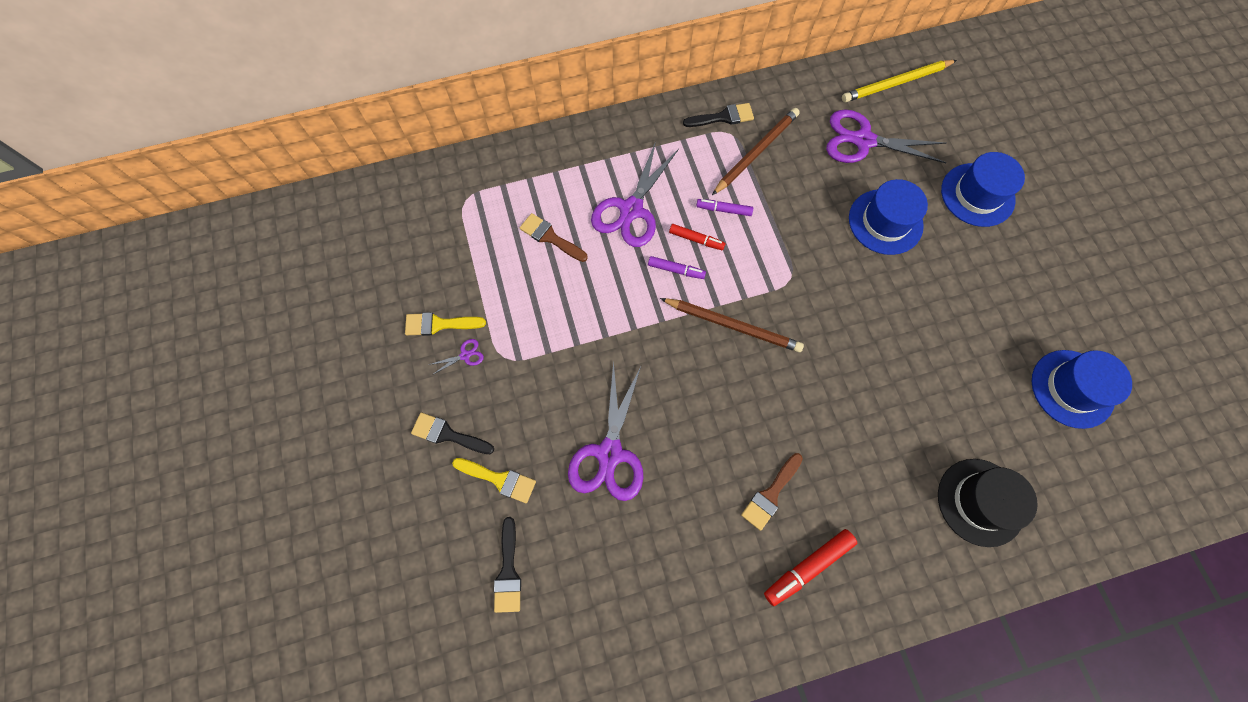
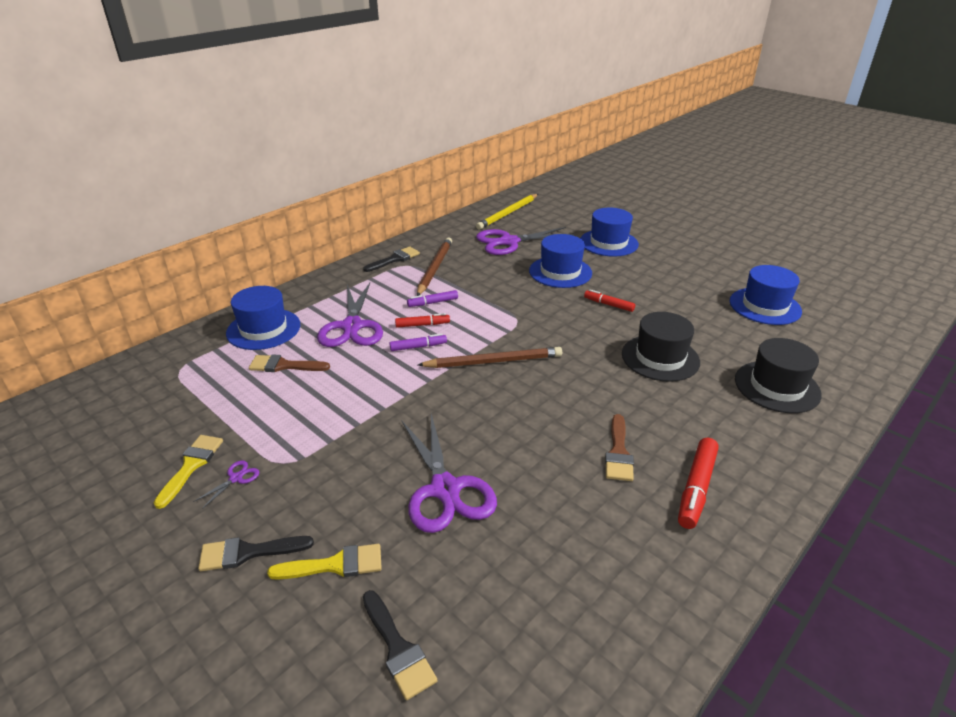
camera: 30 degrees left, 35 degrees down
yellow brush [405,312,486,336] -> yellow brush turned 135 degrees clockwise [154,435,223,509]
none -> blue hat [226,286,300,350]
none -> red marker [584,289,635,312]
none -> black hat [622,312,700,382]

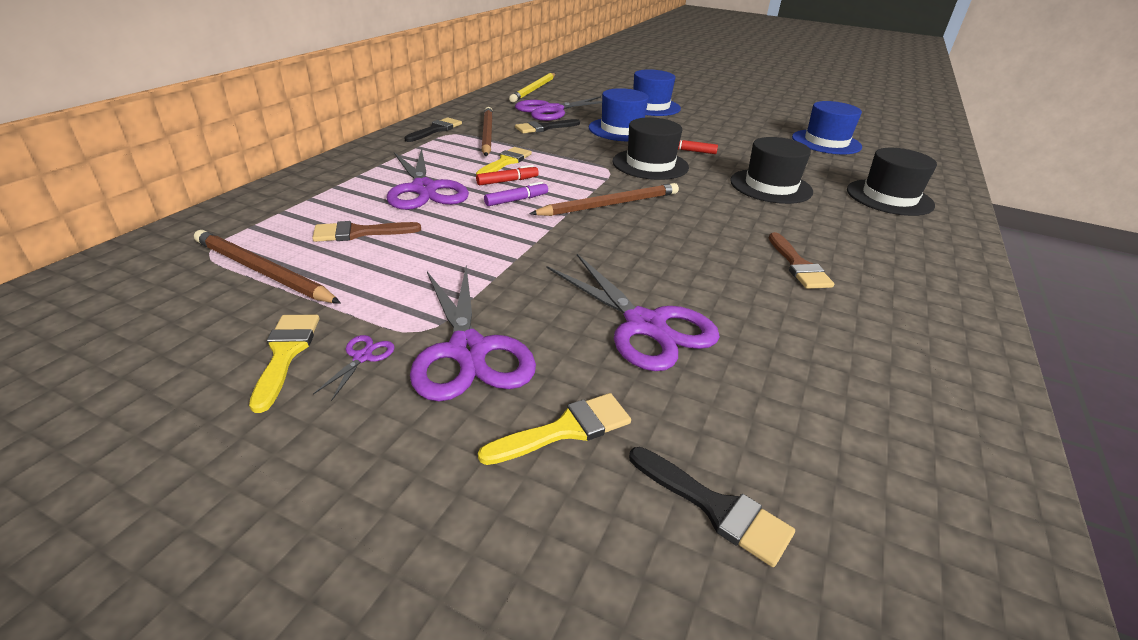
camera: 20 degrees left, 0 degrees up
black brush [198,536,314,571] -> black brush moved to [515,119,580,133]
blue hat [226,286,300,350] -> none
purple marker [407,290,458,307] -> yellow brush [476,147,532,175]
red marker [678,438,719,529] -> none
none -> brown pencil [194,230,341,304]
none -> purple scissors [410,265,536,402]
none -> black hat [612,117,689,180]

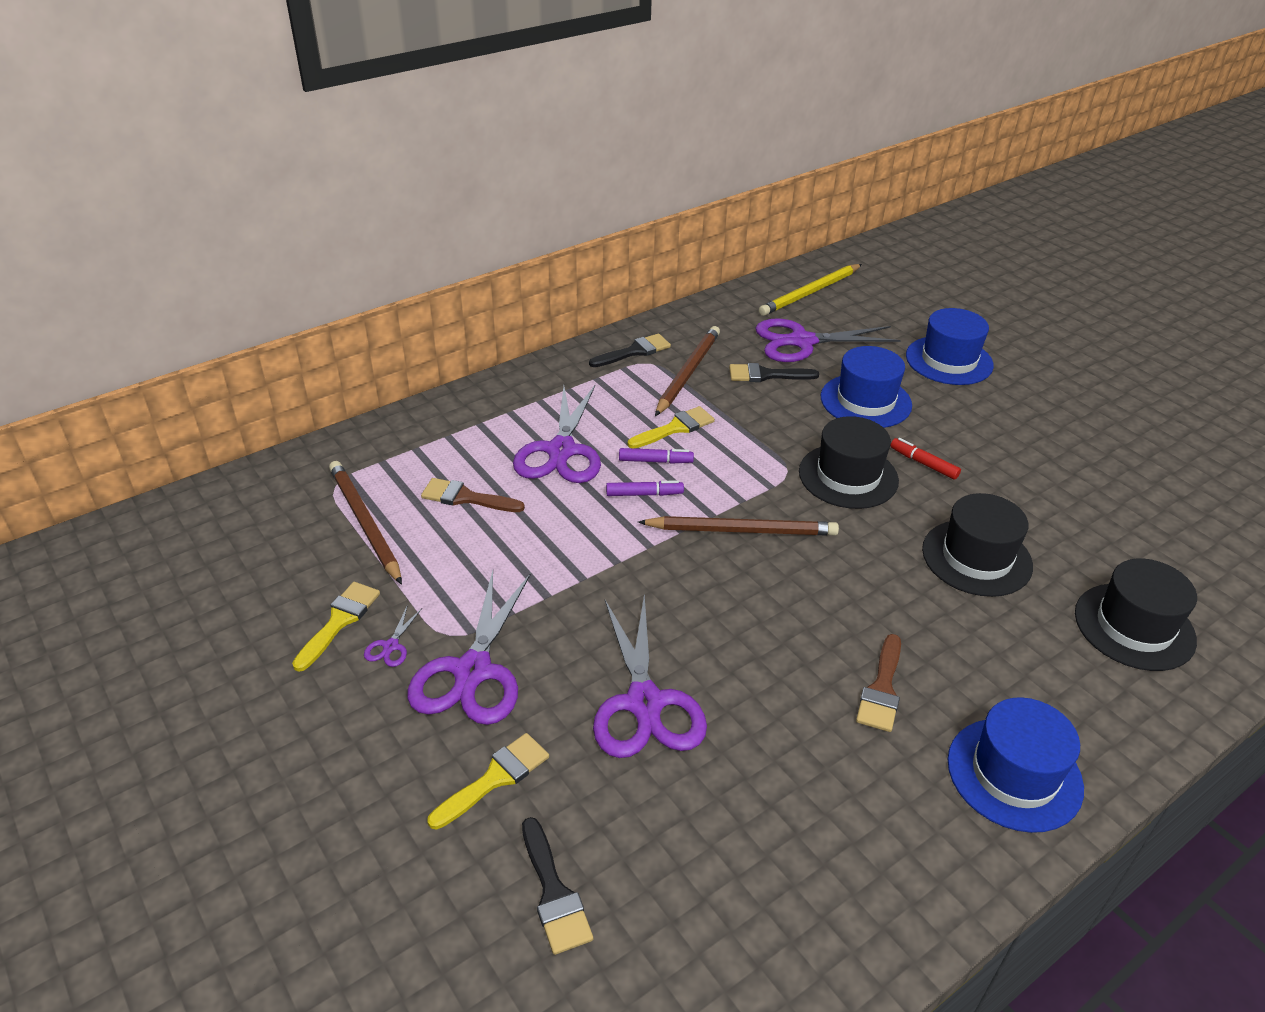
camera: 30 degrees right, 5 degrees up
purple scissors [313,335,395,401] -> purple scissors turned 150 degrees clockwise [364,605,422,667]
red marker [476,165,539,186] -> purple marker [619,448,694,464]
yellow brush [478,393,631,465] -> yellow brush turned 45 degrees counterclockwise [427,733,549,829]
blue hat [792,101,862,154] -> blue hat moved to [948,697,1084,833]

